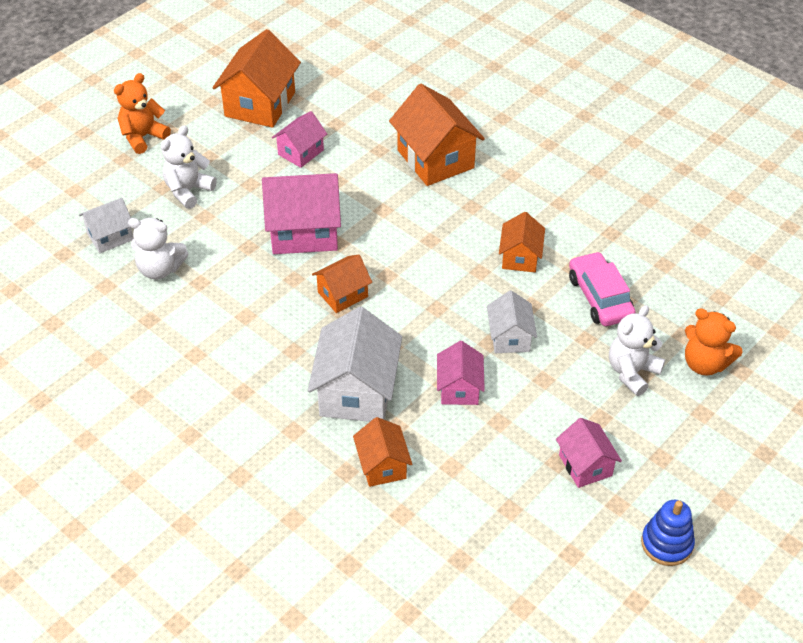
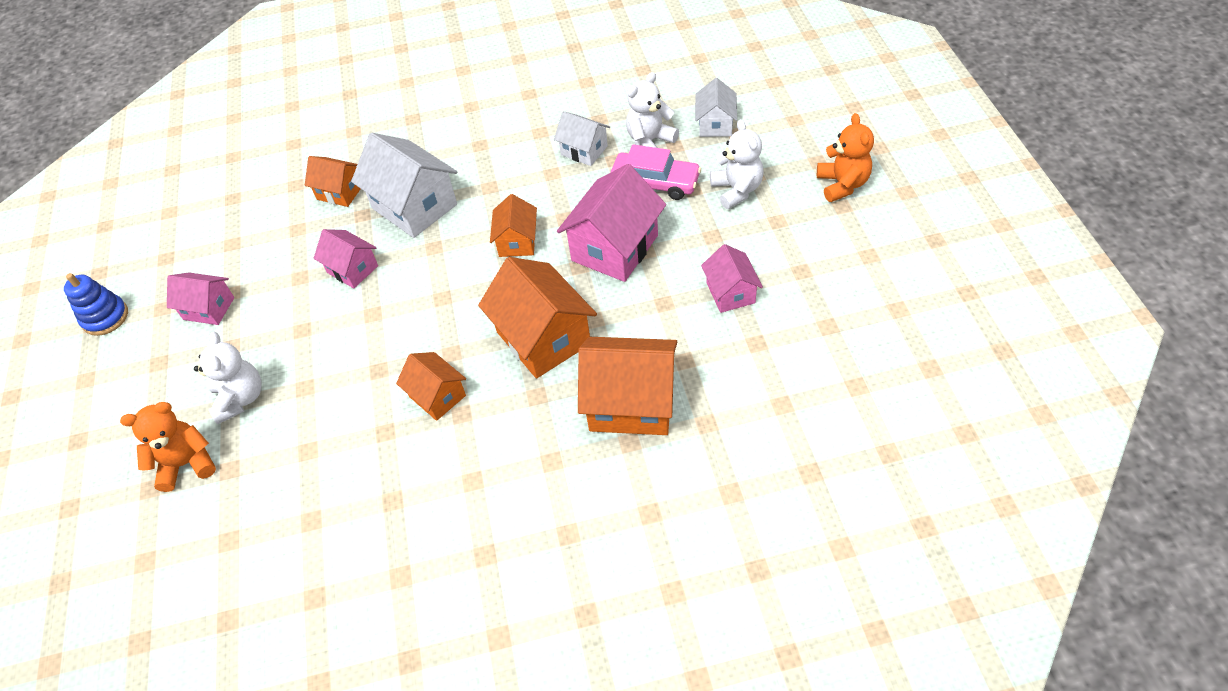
camera: 130 degrees right, 5 degrees up
orange house [213,29,301,128] -> orange house moved to [478,257,597,378]
white house [487,291,537,353] -> white house moved to [554,111,610,166]
pink car [569,251,636,326] -> pink car moved to [610,144,701,200]

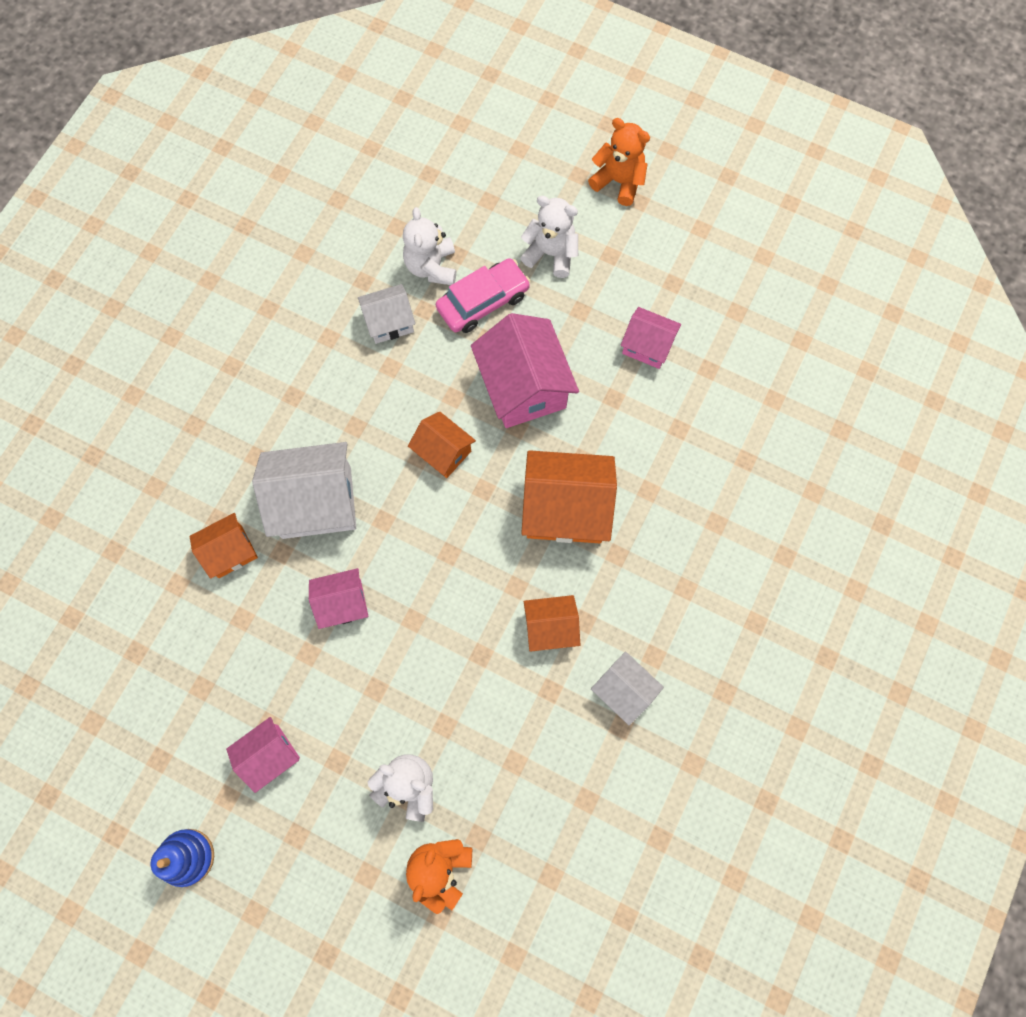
camera: 55 degrees left, 20 degrees up
orange house [578,337,677,435] -> none
white house [695,78,737,137] -> white house moved to [591,651,664,725]

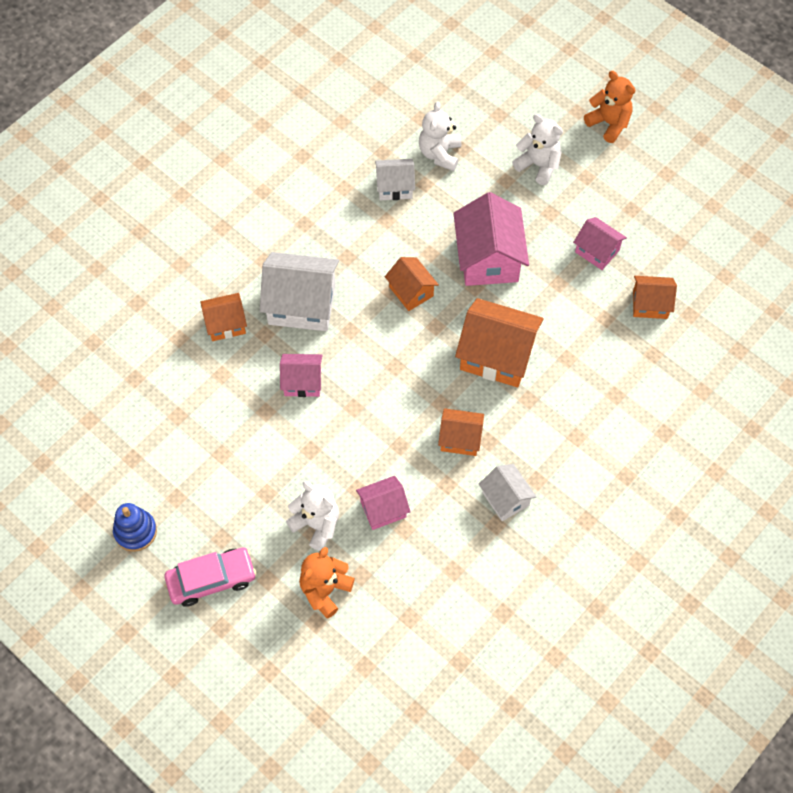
camera: 15 degrees right, 10 degrees down
pink house [226,717,300,793] -> pink house moved to [356,476,411,530]
pink car [436,258,530,333] -> pink car moved to [165,547,256,607]
none -> orange house [633,276,677,319]

